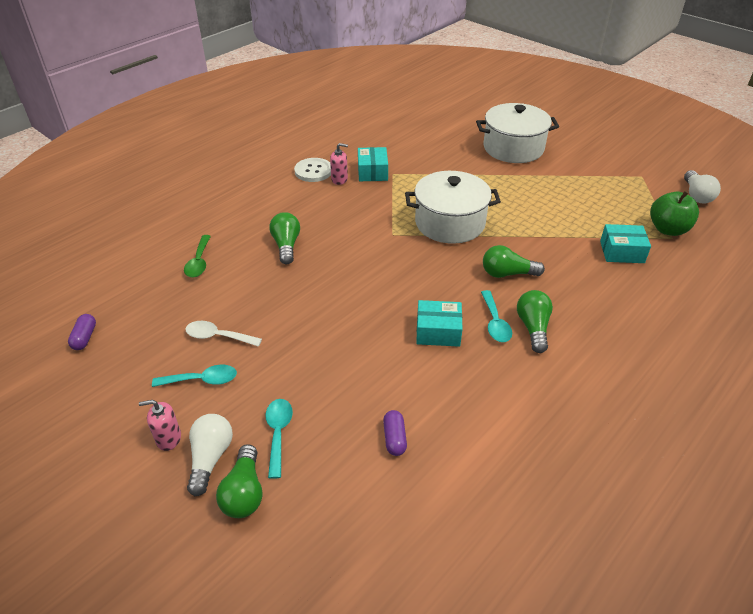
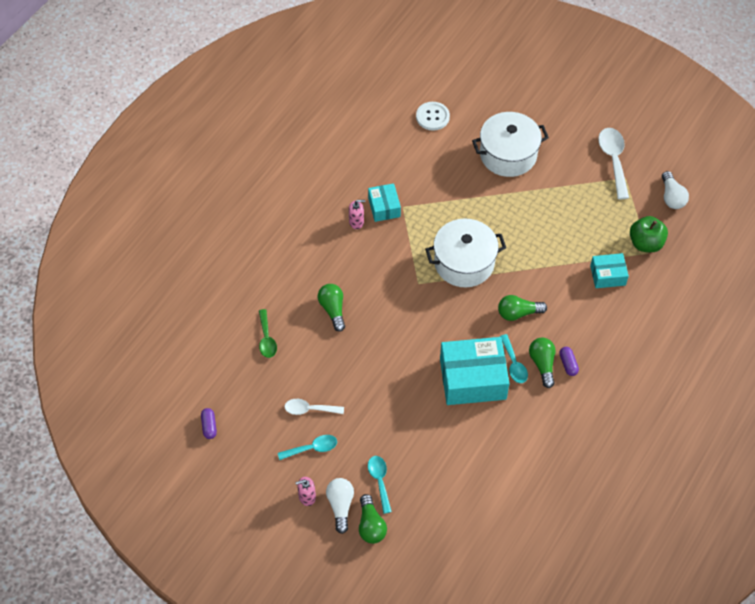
camera: 10 degrees left, 15 degrees up
white button [294,158,331,182] -> white button moved to [416,102,450,131]
purple capsule [383,410,407,456] -> purple capsule moved to [559,347,579,376]
turquoise box [416,300,463,347] -> turquoise box [440,337,510,405], size x1.85
none -> white spoon [598,128,629,199]

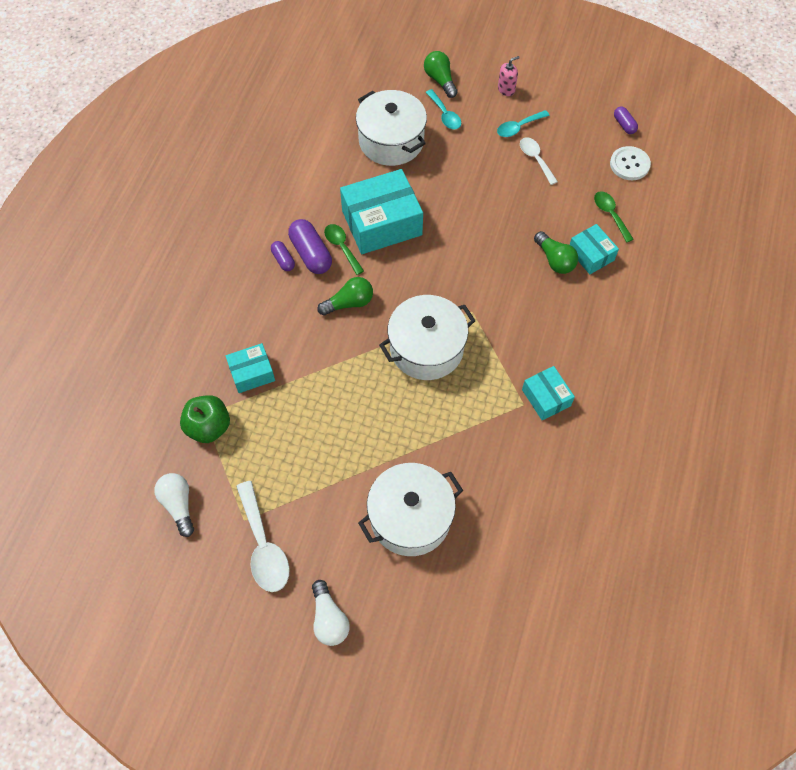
camera: 165 degrees right, 5 degrees up
white spoon [284,399,344,415] -> white spoon turned 105 degrees counterclockwise [520,137,558,185]
white light bulb [326,478,354,534] -> white light bulb moved to [312,580,350,646]
pink soap dispenser [349,200,365,229] -> none
white button [416,102,450,131] -> white button moved to [610,146,651,180]
turquoise spoon [500,334,528,383] -> green spoon [324,224,364,275]
green light bulb [529,338,556,388] -> purple capsule [288,219,332,274]
none -> white pot [356,90,427,166]
none -> turquoise box [570,224,619,274]

